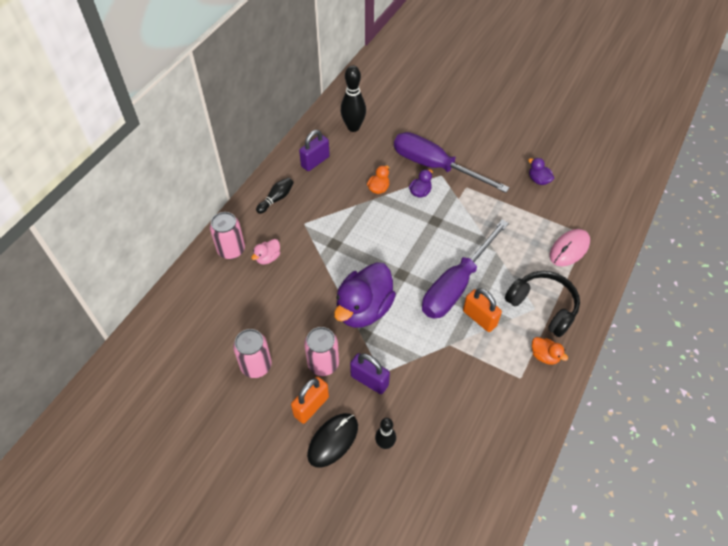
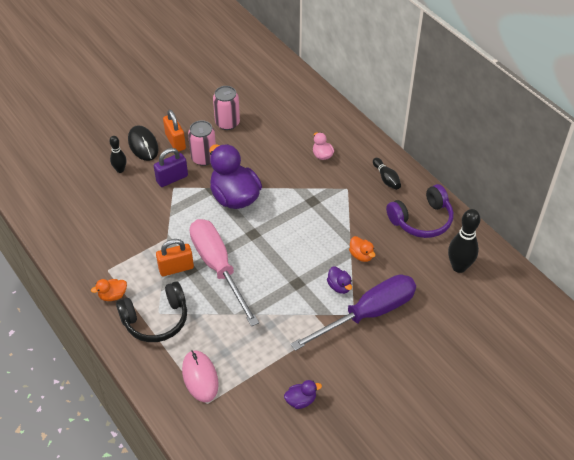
camera: 115 degrees right, 5 degrees down
pink can [210,212,245,259] -> none
purple padlock [299,130,330,171] -> purple headphones [386,184,454,238]
purple screwdriver [422,220,509,319] -> pink screwdriver [190,219,259,326]

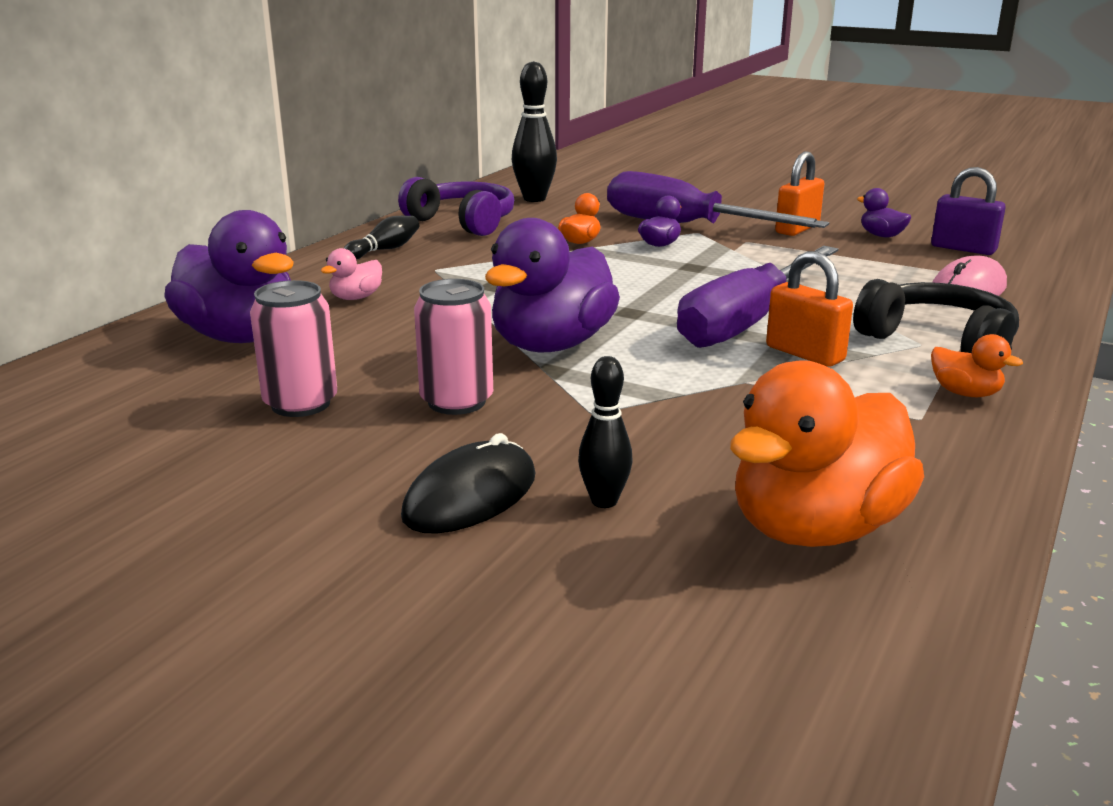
camera: 115 degrees left, 25 degrees down
purple padlock [154,148,188,187] -> purple padlock moved to [931,167,1006,255]
orange padlock [163,110,186,152] -> orange padlock moved to [775,151,824,236]
pink screwdriver [190,219,259,326] -> purple screwdriver [677,246,838,348]
none -> purple duck [164,210,294,343]
none -> orange duck [730,360,924,547]

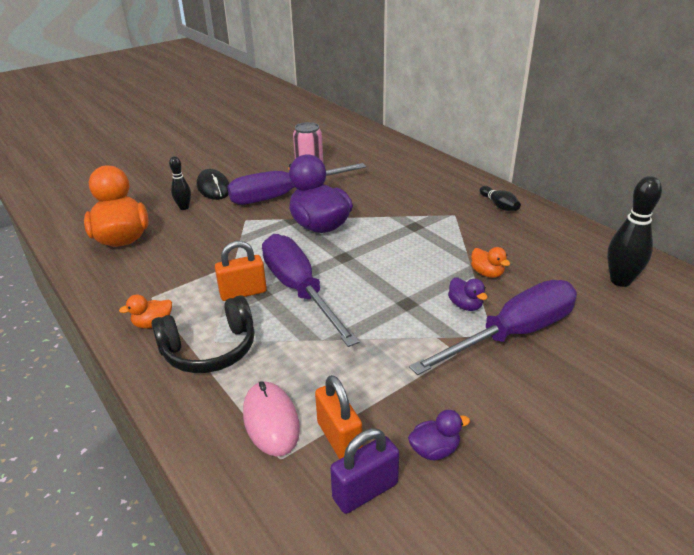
camera: 115 degrees right, 10 degrees up
purple duck [164,210,294,343] -> none
pink duck [321,248,382,300] -> none
purple headphones [398,177,514,236] -> none
pink can [414,279,493,415] -> purple screwdriver [227,163,366,205]
orange padlock [775,151,824,236] -> orange padlock moved to [315,375,362,459]

